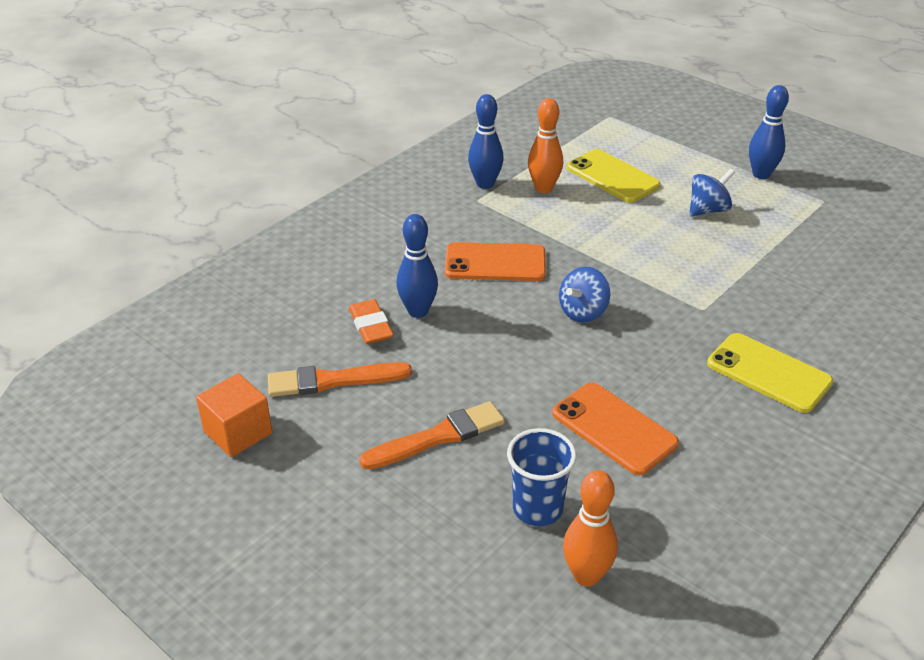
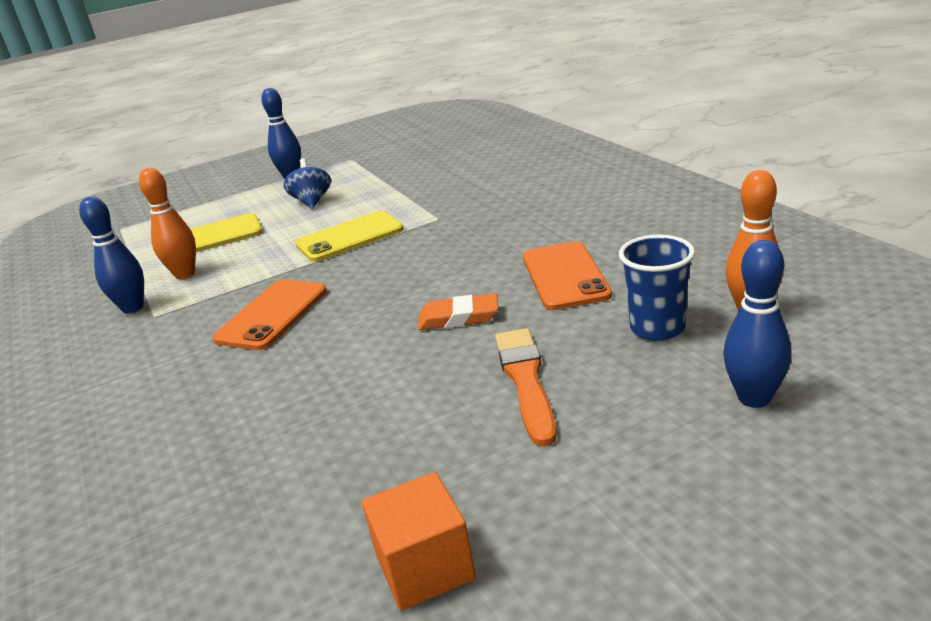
camera: 65 degrees left, 10 degrees down
orange brush [268,362,412,397] -> none
orange eraser [349,299,394,344] -> orange eraser moved to [418,294,498,330]
blue bowling pin [396,214,438,318] -> blue bowling pin moved to [723,240,792,408]
orange phone [552,382,679,475] -> orange phone turned 75 degrees counterclockwise [523,242,612,310]
blue spinning top [559,267,610,323] -> none
yellow phone [707,333,833,413] -> yellow phone moved to [295,211,404,262]

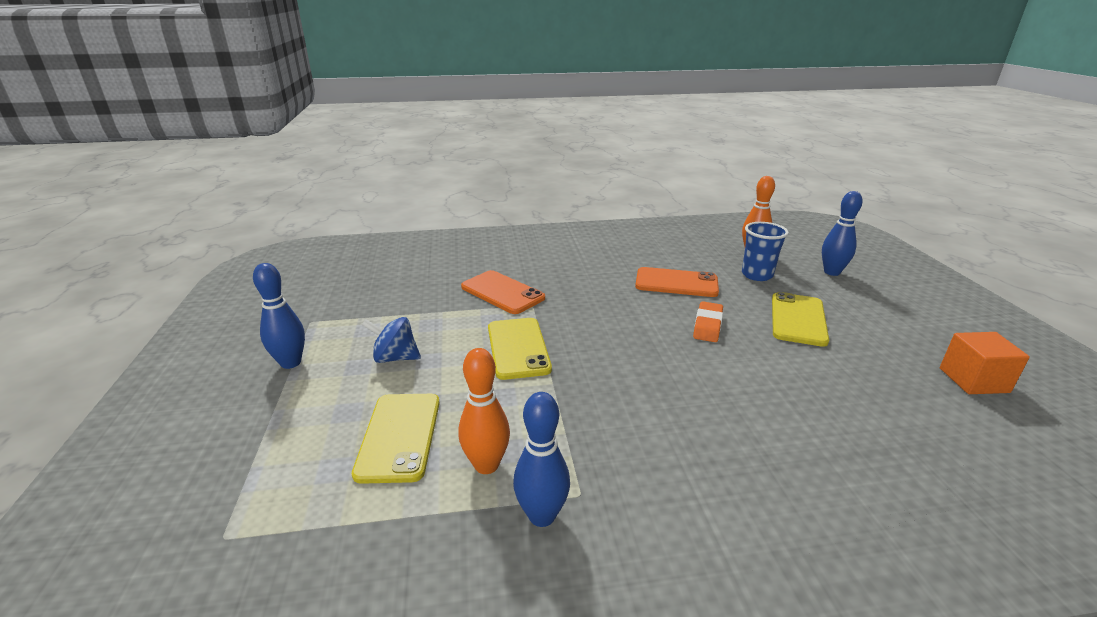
camera: 75 degrees left, 0 degrees up
orange phone [213,280,327,350] -> orange phone moved to [461,270,545,314]
orange brush [495,328,556,447] -> yellow phone [772,292,829,347]

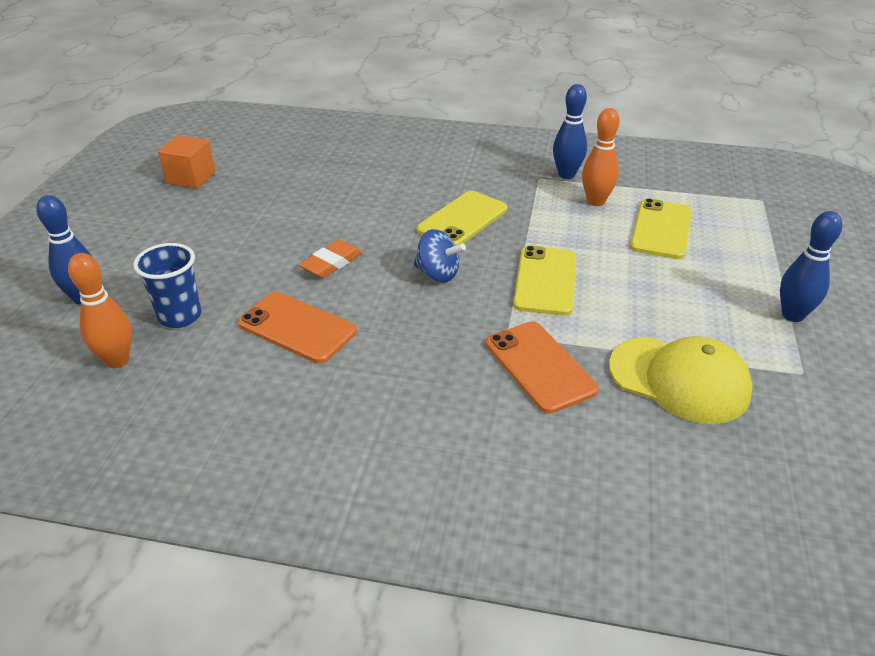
camera: 160 degrees left, 10 degrees up
blue spinning top [362,317,421,363] -> blue spinning top moved to [414,229,466,282]
yellow phone [772,292,829,347] -> yellow phone moved to [417,191,507,246]
none -> yellow cap [609,336,753,424]

